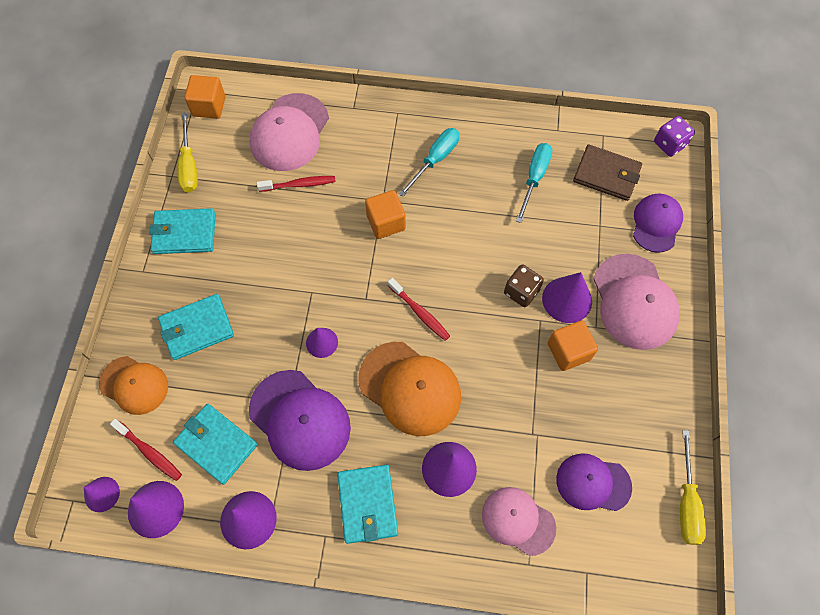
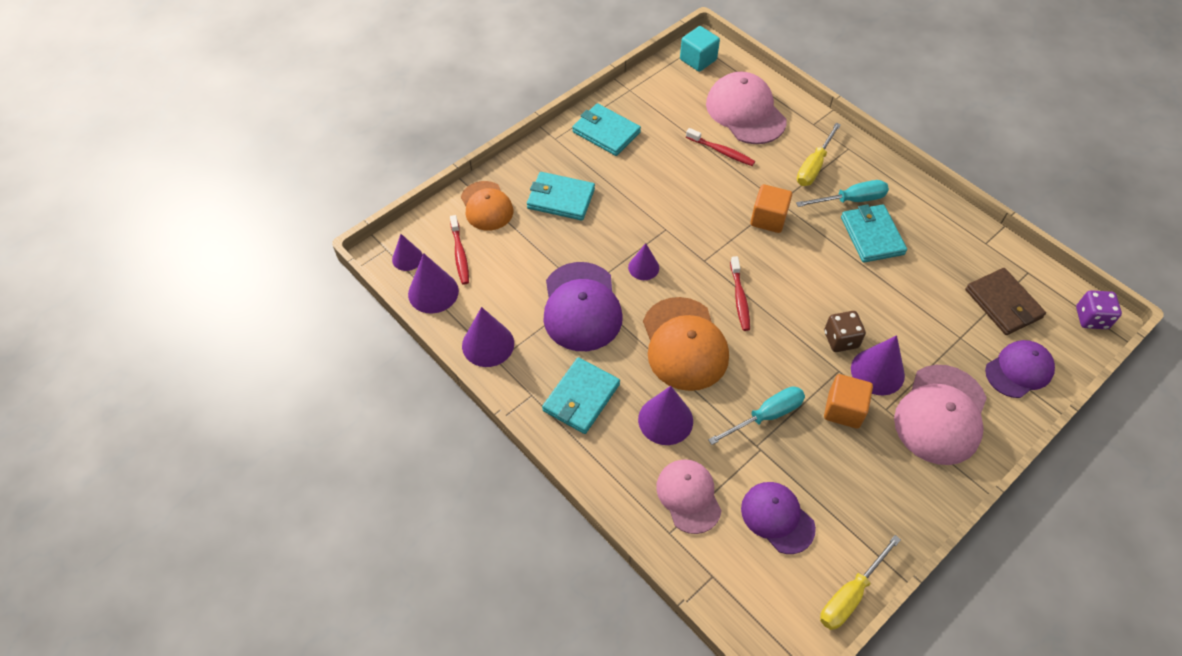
camera: 40 degrees right, 10 degrees down
turquoise wallet [173,404,258,485] -> turquoise wallet moved to [841,204,907,263]
yellow screwdriver [178,113,198,193] -> yellow screwdriver moved to [797,123,841,186]
orange cube [185,75,225,119] -> turquoise cube [680,26,720,72]
pink cap [249,93,329,171] -> pink cap turned 90 degrees clockwise [706,72,787,144]
turquoise screwdriver [516,143,552,223] -> turquoise screwdriver moved to [708,386,805,445]

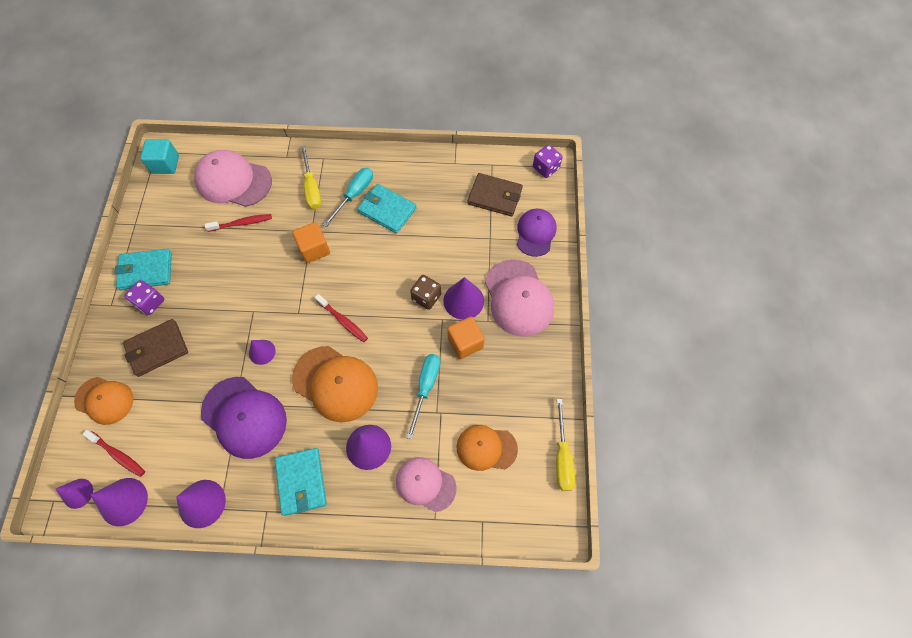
camera: 45 degrees left, 10 degrees up
turquoise wallet [527,172,595,221] -> brown wallet [123,319,188,377]
purple cap [741,482,816,554] -> orange cap [457,425,518,471]
none -> purple dice [124,280,164,315]

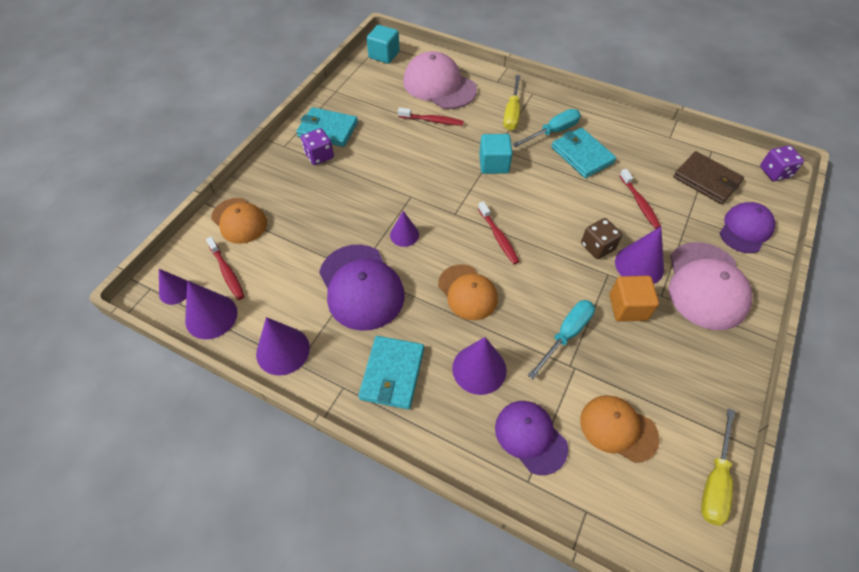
camera: 25 degrees right, 10 degrees down
brown wallet [123,319,188,377] -> none
orange cube [292,222,330,263] -> turquoise cube [479,134,513,174]
orange cap [292,346,378,422] -> orange cap [438,264,498,320], size x0.65
pink cap [396,457,457,512] -> purple cap [495,401,568,475]
none -> red toothbrush [619,169,661,229]

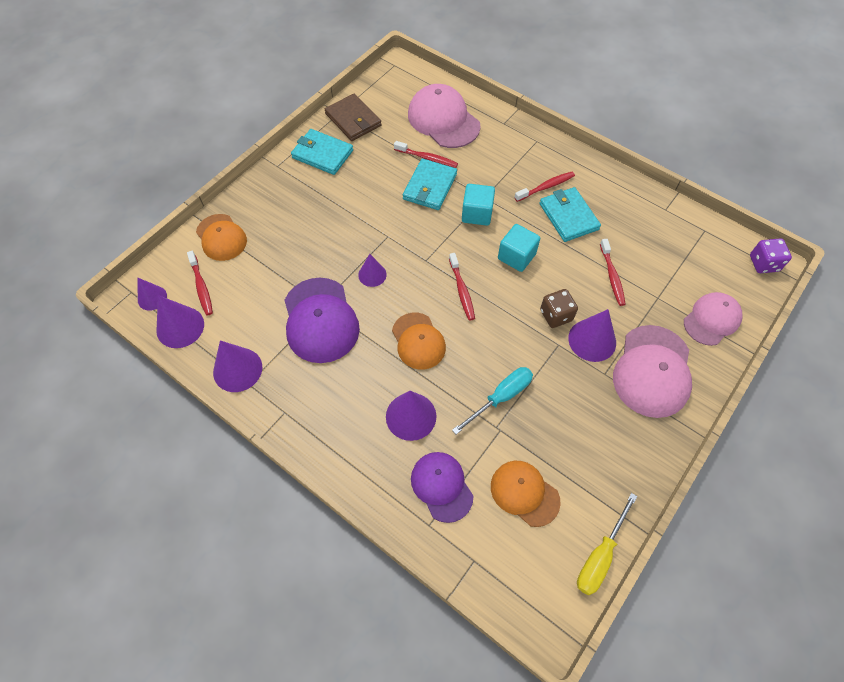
camera: 10 degrees right, 5 degrees up
purple dice [301,128,334,165] -> none
turquoise wallet [358,336,424,409] -> turquoise wallet moved to [403,158,457,210]
turquoise cube [367,25,400,64] -> turquoise cube moved to [498,224,540,272]
yellow screwdriver [503,75,521,131] -> none
turquoise screwdriver [512,109,581,147] -> red toothbrush [514,172,575,202]
orange cube [609,276,659,322] -> none
brown wallet [673,151,744,204] -> brown wallet moved to [325,94,382,141]
purple cap [720,202,775,253] -> pink cap [684,292,743,346]

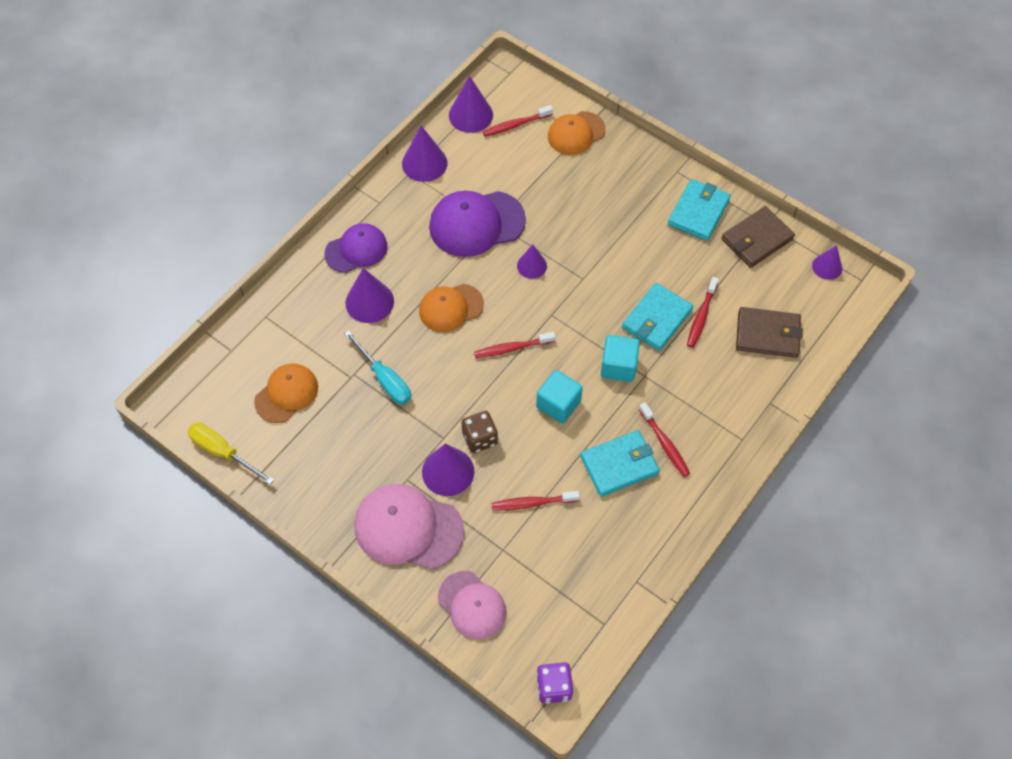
camera: 90 degrees right, 0 degrees up
purple cone [138,278,167,311] -> purple cone moved to [812,245,842,280]
turquoise wallet [403,158,457,210] -> turquoise wallet turned 75 degrees counterclockwise [622,283,693,351]
pink cap [408,84,481,148] -> brown wallet [736,307,803,358]
purple cap [411,452,473,523] -> purple cap moved to [324,223,388,273]

